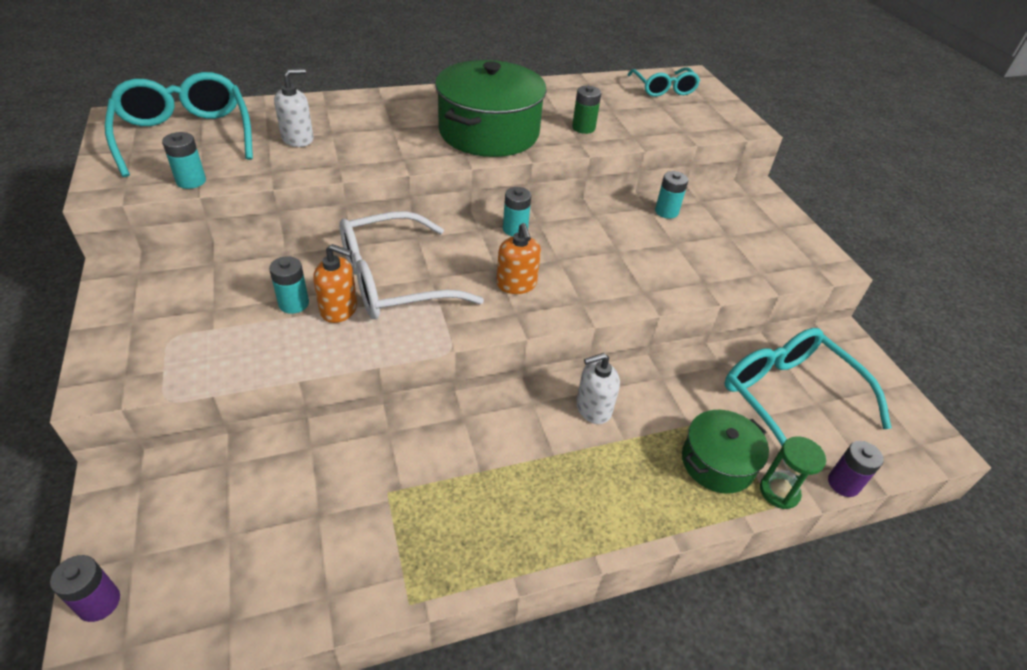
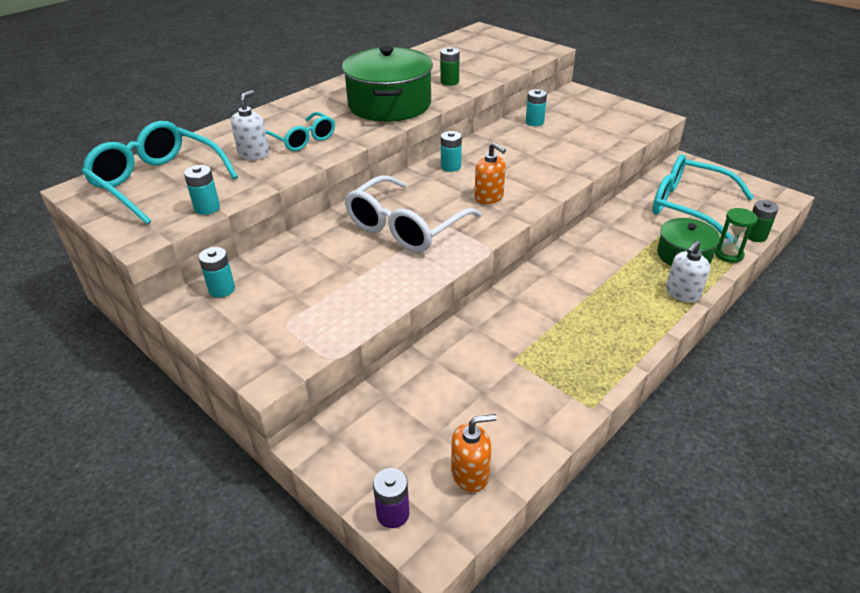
camera: 25 degrees left, 5 degrees down
turquoise battery [269,256,309,314] -> turquoise battery moved to [199,247,235,297]
orange soap dispenser [313,244,357,323] -> orange soap dispenser moved to [451,414,497,492]
white soap dispenser [576,353,620,424] -> white soap dispenser moved to [666,240,710,303]
turquoise glasses [628,67,700,97] -> turquoise glasses moved to [266,112,335,151]
purple battery [828,441,884,497] -> green battery [748,200,778,242]

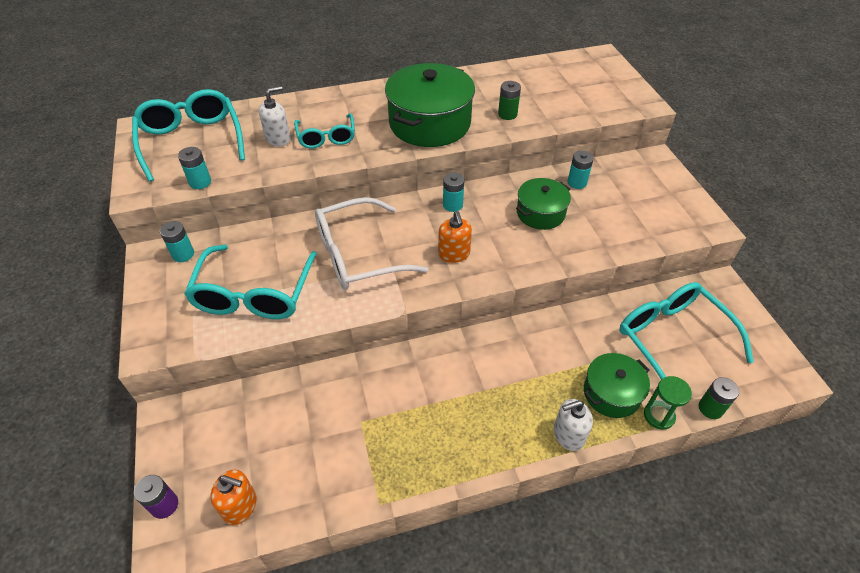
camera: 30 degrees right, 10 degrees up
none -> turquoise glasses [184,245,317,319]
none -> green pot [516,178,571,230]

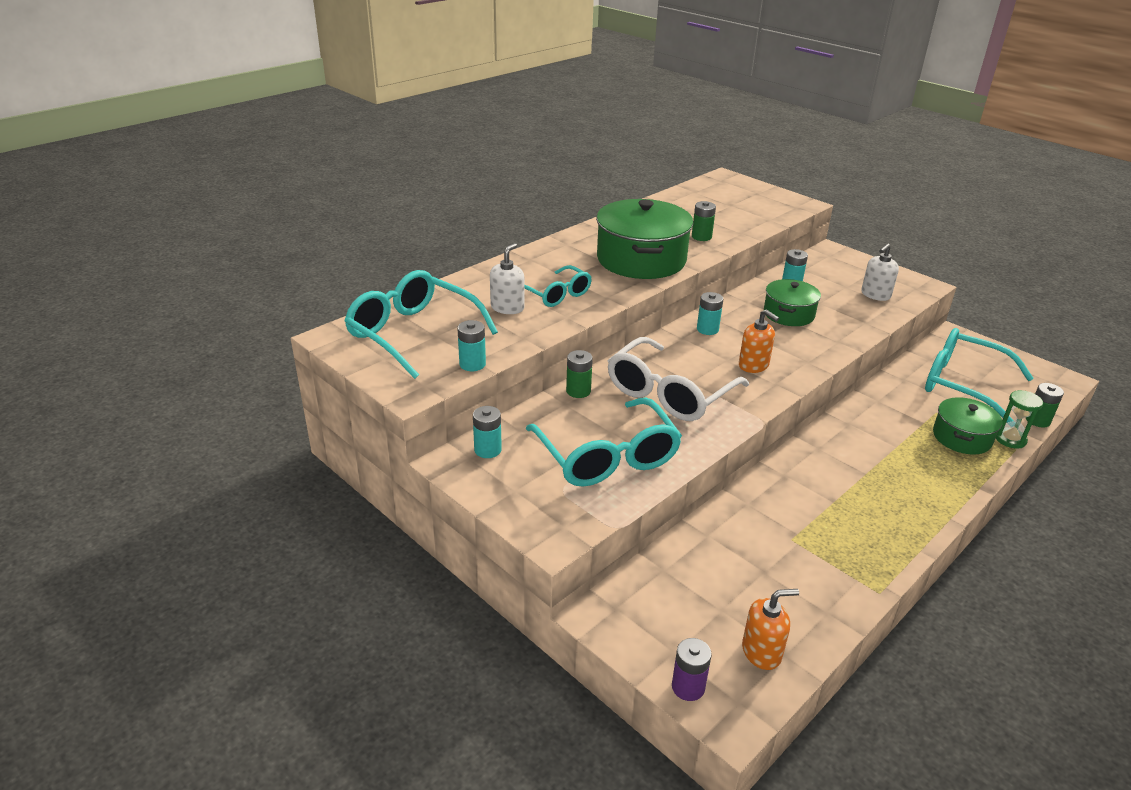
camera: 30 degrees left, 15 degrees down
white soap dispenser [554,399,593,451] -> white soap dispenser moved to [861,243,899,301]
none -> green battery [566,350,593,398]

